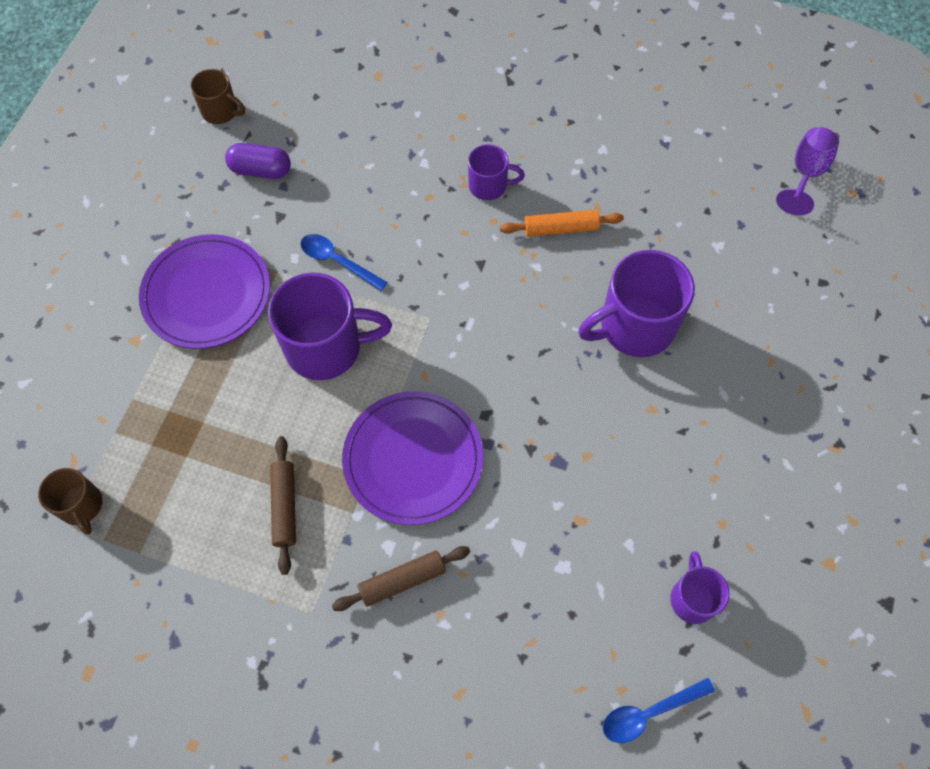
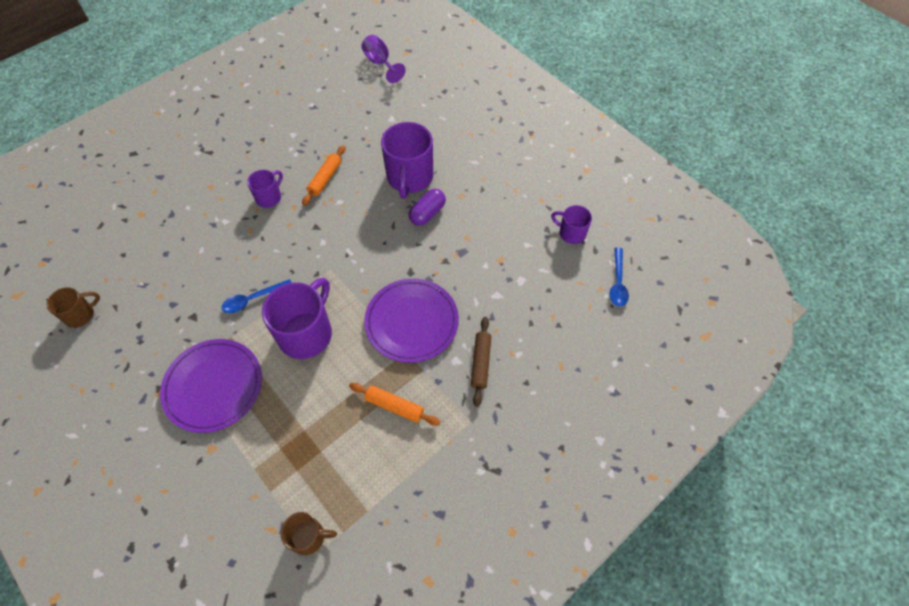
camera: 60 degrees left, 5 degrees down
purple capsule [225,143,291,179] -> purple capsule moved to [409,189,446,226]
brown rolling pin [270,436,296,575] -> orange rolling pin [349,383,440,426]

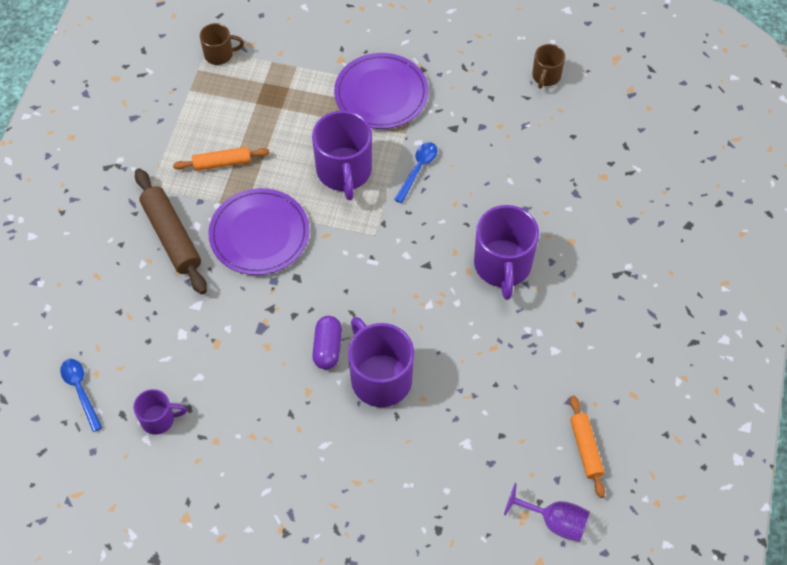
camera: 145 degrees right, 0 degrees up
purple mug [247,170,283,208] -> purple mug [474,205,539,300], size x1.84
brown mug [281,512,337,555] -> brown mug turned 150 degrees counterclockwise [200,23,244,65]
orange rolling pin [302,145,345,206] -> orange rolling pin moved to [570,395,605,498]
brown rolling pin [471,317,491,407] -> brown rolling pin [135,168,207,295], size x1.62

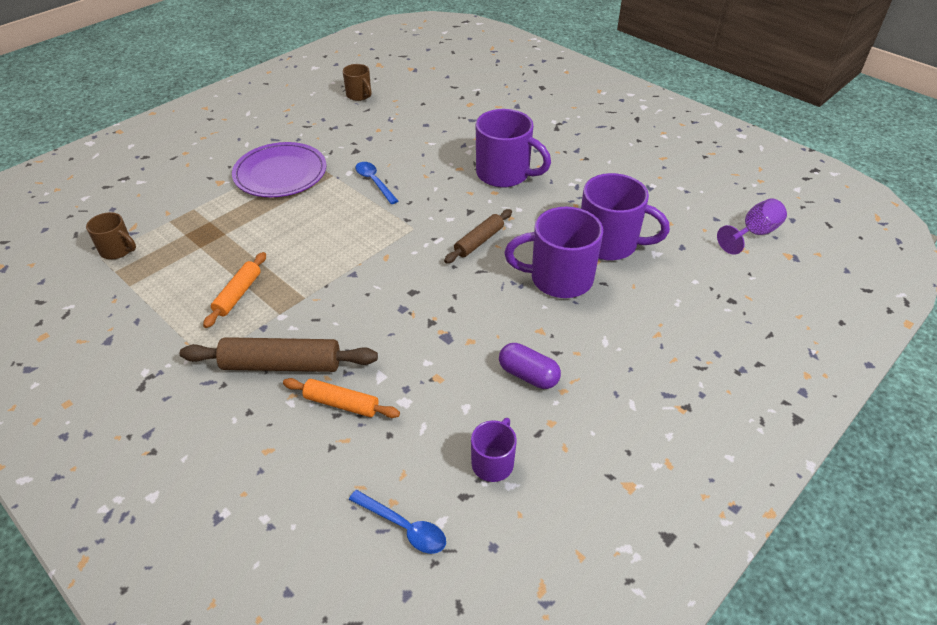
camera: 60 degrees left, 15 degrees down
blue spoon [60,359,103,432] -> blue spoon turned 150 degrees counterclockwise [349,490,446,554]
brown mug [200,23,244,65] -> brown mug turned 90 degrees clockwise [86,212,136,259]
purple plate [208,188,309,275] -> none
purple mug [312,111,372,200] -> purple mug moved to [581,173,670,260]
purple capsule [312,316,342,369] -> purple capsule moved to [499,343,561,389]
orange rolling pin [570,395,605,498] -> orange rolling pin moved to [283,378,400,418]
none -> brown rolling pin [444,209,512,263]

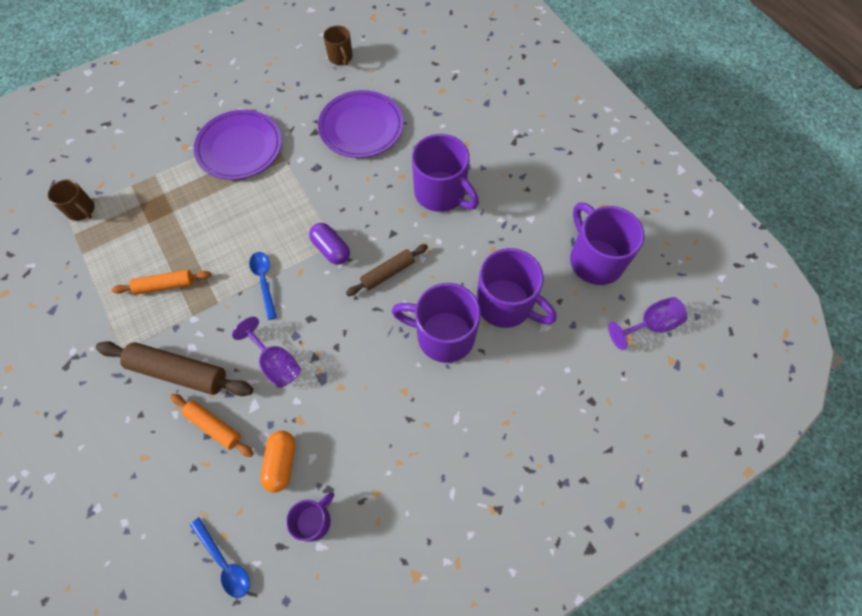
camera: 15 degrees right, 20 degrees up
orange rolling pin [203,252,266,328] -> orange rolling pin turned 45 degrees clockwise [111,270,211,295]
blue spoon [355,162,398,204] -> blue spoon moved to [249,252,277,320]
purple capsule [499,343,561,389] -> purple capsule moved to [309,223,350,265]
none -> purple goblet [232,317,301,388]
none -> orange capsule [261,431,295,493]
none -> purple plate [318,90,403,158]
none -> purple mug [570,202,644,285]

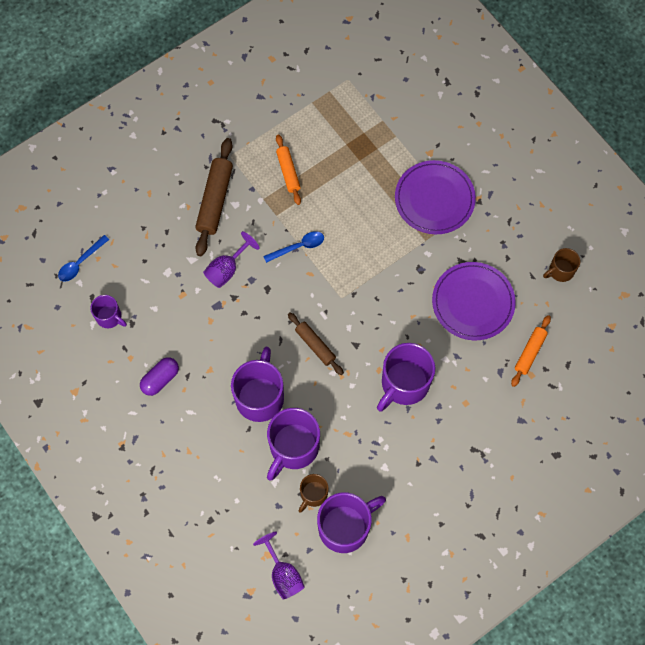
camera: 85 degrees right, 5 degrees up
brown mug [48,179,95,221] -> brown mug moved to [299,474,329,513]
orange rolling pin [170,394,254,457] -> orange rolling pin moved to [511,315,551,387]
orange capsule [261,431,295,493] -> none
purple capsule [309,223,350,265] -> purple capsule moved to [140,357,179,396]

